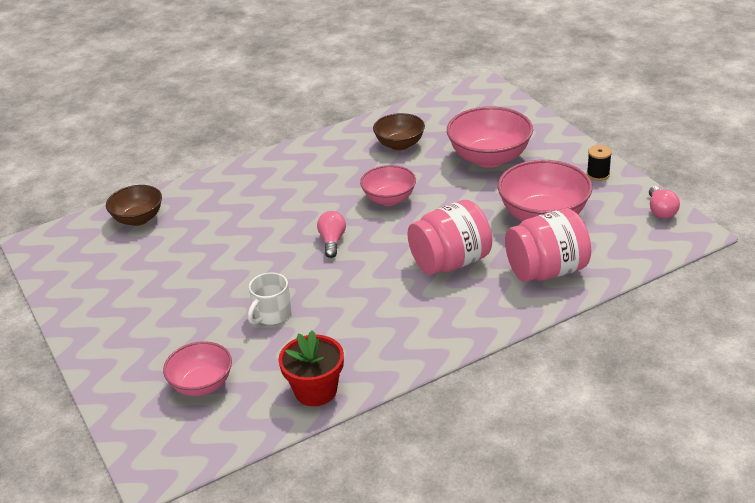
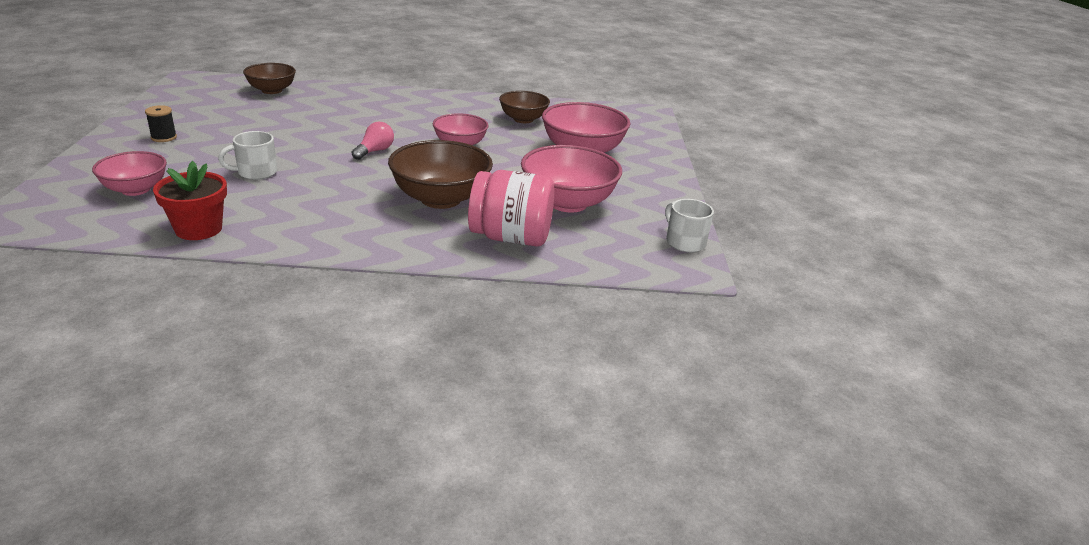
camera: 25 degrees right, 5 degrees down
pink jar [407,200,492,275] -> brown bowl [388,140,493,209]
black spool [587,145,612,181] -> black spool moved to [145,105,177,142]
pink light bulb [649,186,680,219] -> white mug [665,199,714,252]

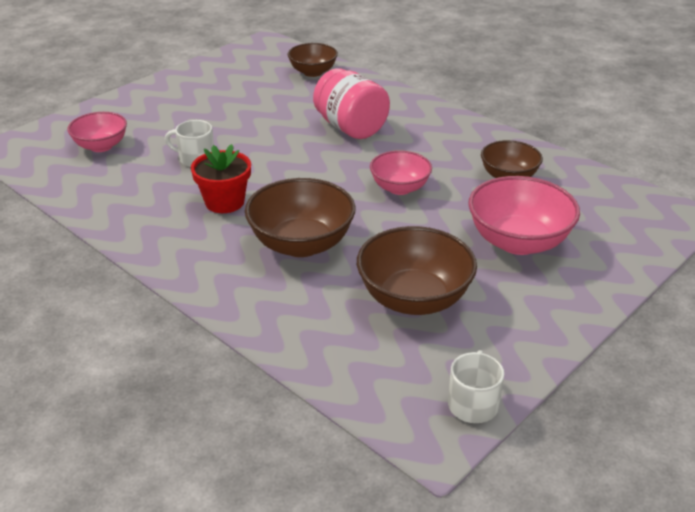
camera: 45 degrees right, 5 degrees up
black spool [145,105,177,142] -> none
red flower pot [153,161,227,240] -> red flower pot moved to [191,144,251,213]
pink light bulb [352,122,394,160] -> none
pink jar [468,170,555,247] -> pink jar moved to [313,68,390,139]
pink bowl [521,145,622,212] -> brown bowl [357,226,477,315]

